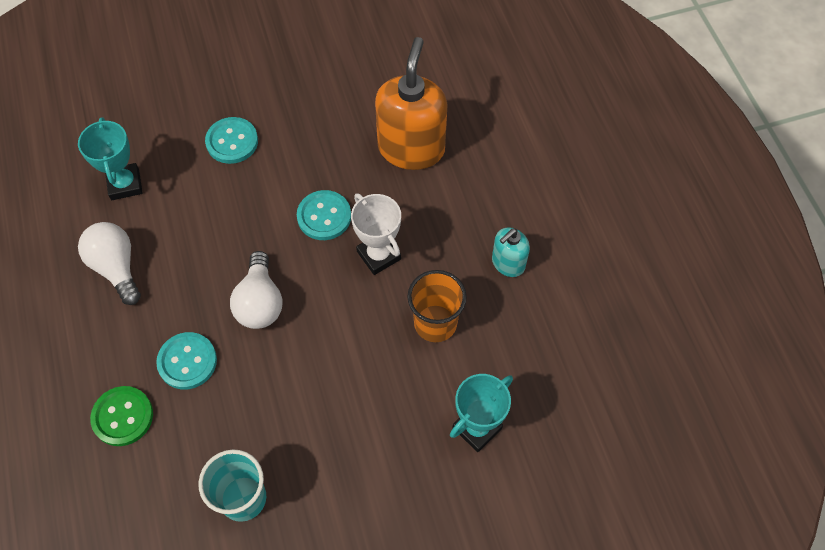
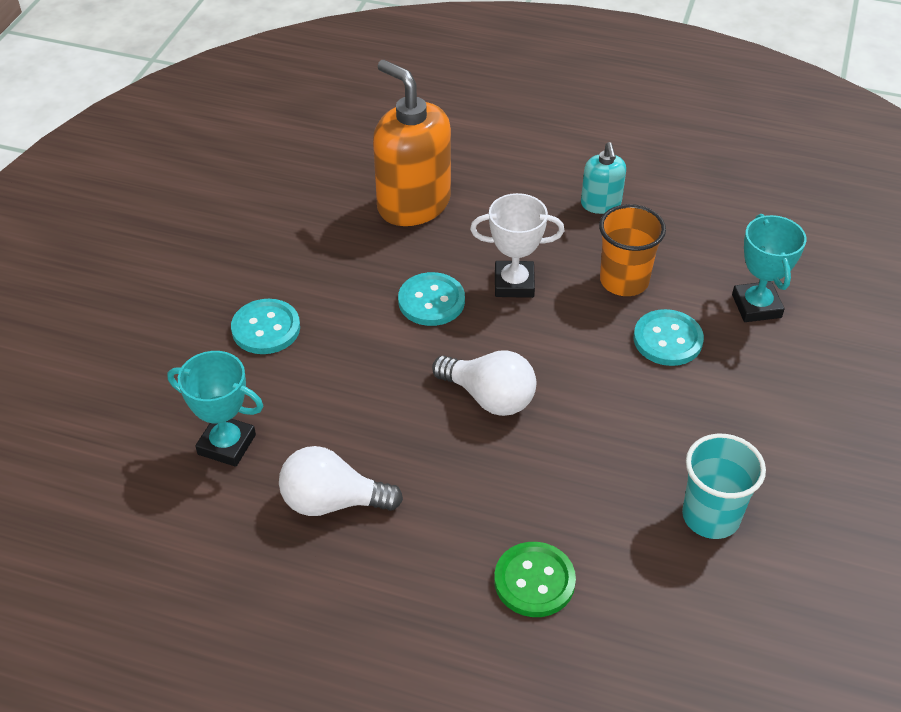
camera: 55 degrees left, 15 degrees down
turquoise button [156,332,217,390] -> turquoise button moved to [634,309,704,366]

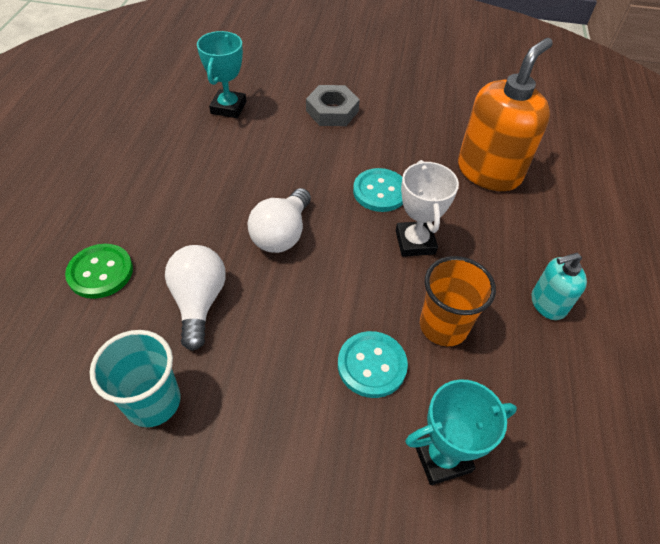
camera: 80 degrees right, 5 degrees up
turquoise button [231,299,300,354] -> grey nut [306,85,360,126]
white light bulb [279,446,403,516] -> white light bulb moved to [165,245,226,351]

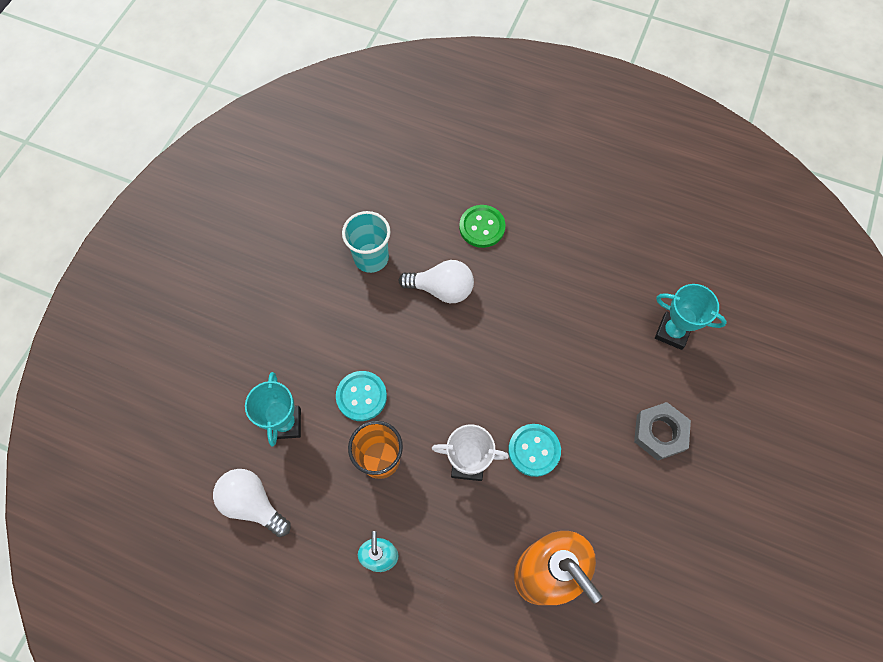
camera: 105 degrees right, 15 degrees up
white light bulb [247,188,311,253] -> white light bulb moved to [213,469,291,537]

